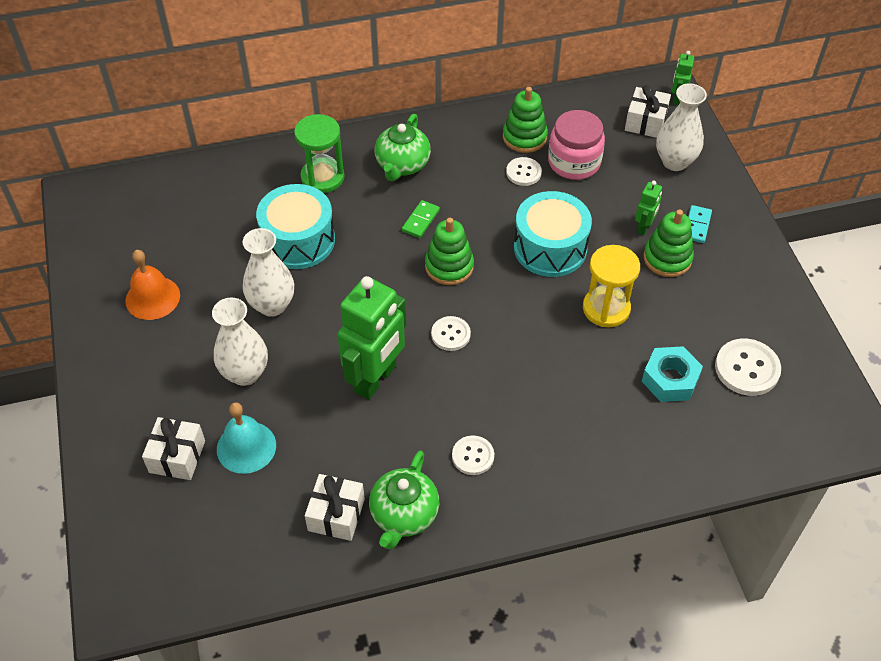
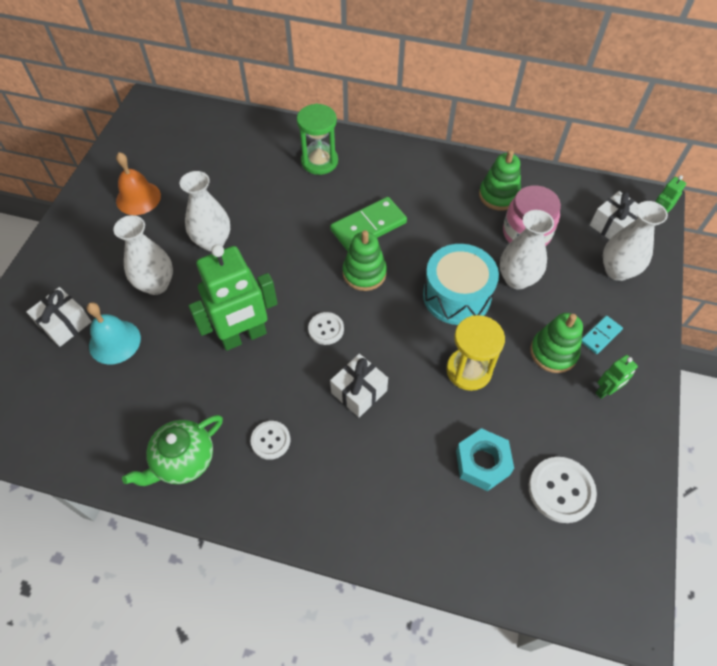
camera: 30 degrees right, 5 degrees up
turquoise drum [256,184,335,269] -> none
white gift [305,474,365,541] -> white gift moved to [330,354,388,418]
green teapot [375,114,431,181] -> none
green domino [402,200,440,238] -> green domino [330,197,407,251], size x1.85
white button [506,157,542,186] -> none
green robot [635,180,662,235] -> green robot moved to [596,355,638,399]
none -> white vase [500,210,554,289]

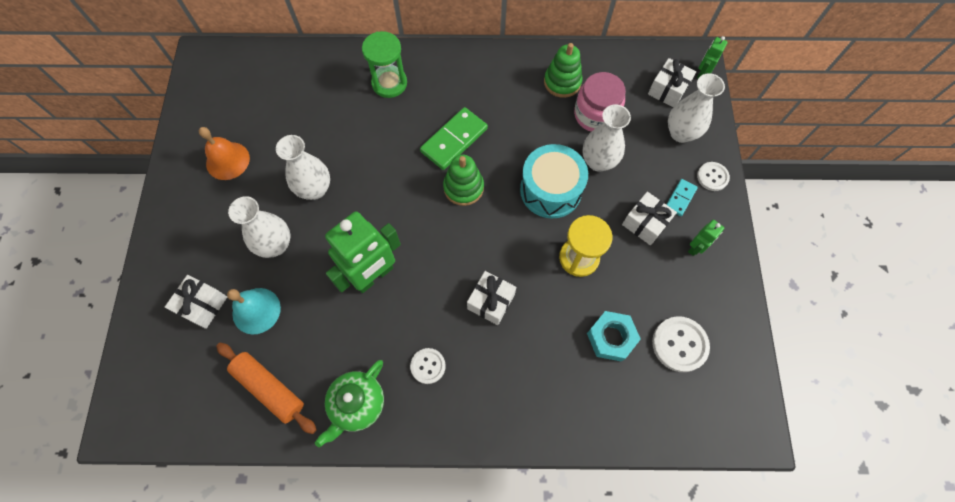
camera: 15 degrees left, 10 degrees up
white button [308,312,344,345] -> white button moved to [697,162,730,191]
green stacking toy [530,313,583,373] -> white gift [622,192,677,245]
none -> orange rolling pin [216,343,317,434]

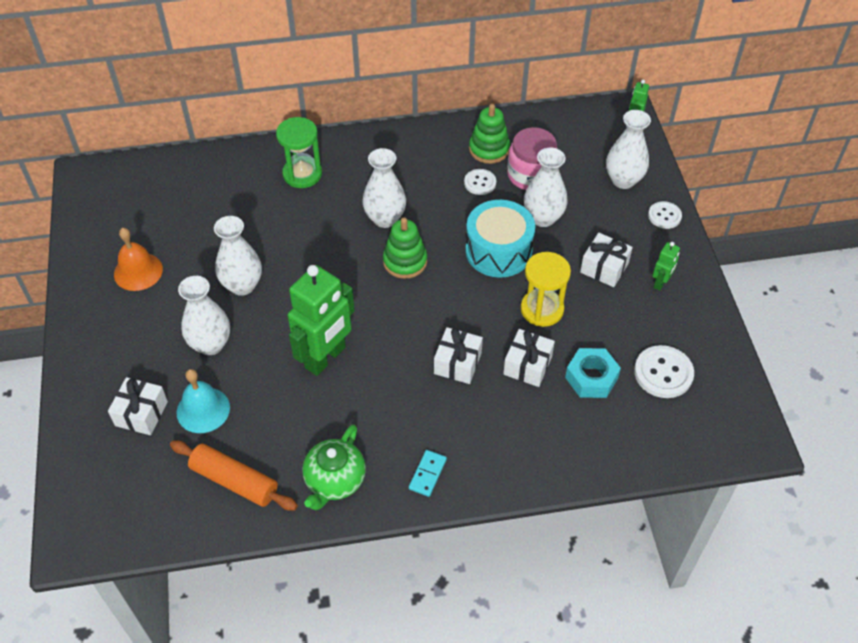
camera: 10 degrees left, 15 degrees down
white button [410,348,446,384] -> white button moved to [464,169,496,195]
green domino [420,107,488,170] -> white vase [363,148,406,228]
white gift [648,58,696,107] -> white gift moved to [503,329,555,387]
turquoise domino [666,179,698,216] -> turquoise domino moved to [409,450,447,497]

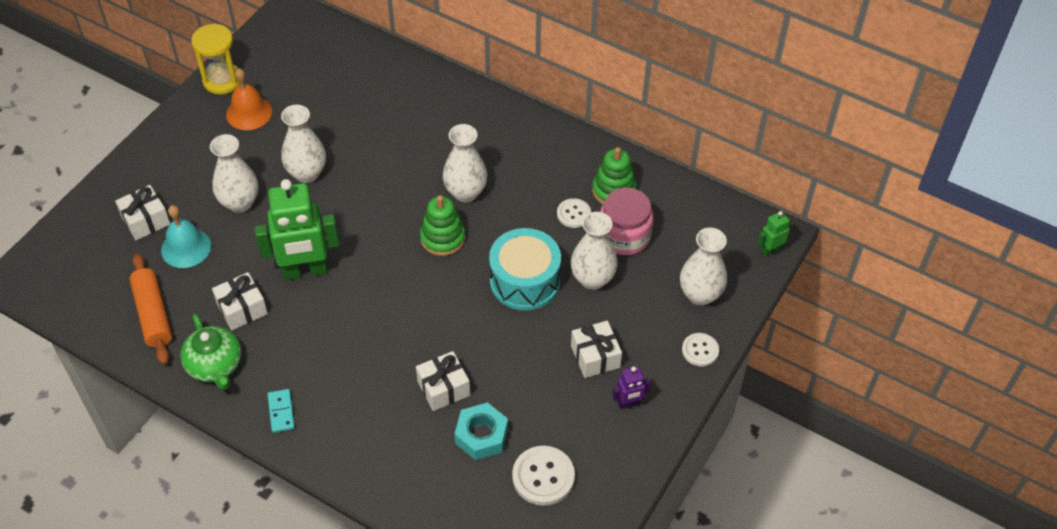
camera: 40 degrees right, 0 degrees up
green hourglass [276,117,322,188] -> none
green teapot [302,424,366,510] -> green teapot turned 90 degrees counterclockwise [180,314,241,390]
turquoise domino [409,450,447,497] -> turquoise domino turned 75 degrees counterclockwise [268,389,295,433]
white gift [434,327,483,384] -> white gift moved to [212,272,268,331]
yellow hourglass [521,252,571,327] -> yellow hourglass moved to [191,24,240,94]
green robot [653,242,680,291] -> purple robot [613,366,651,409]

